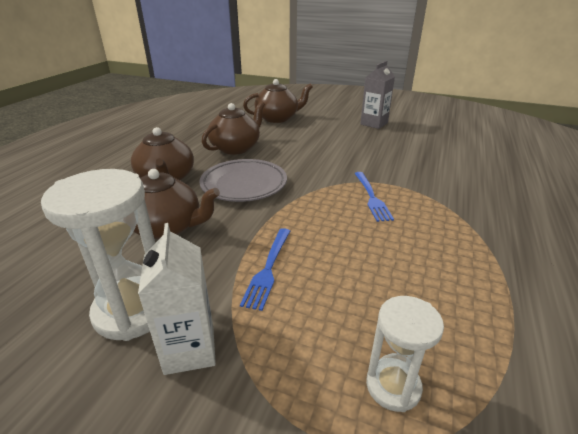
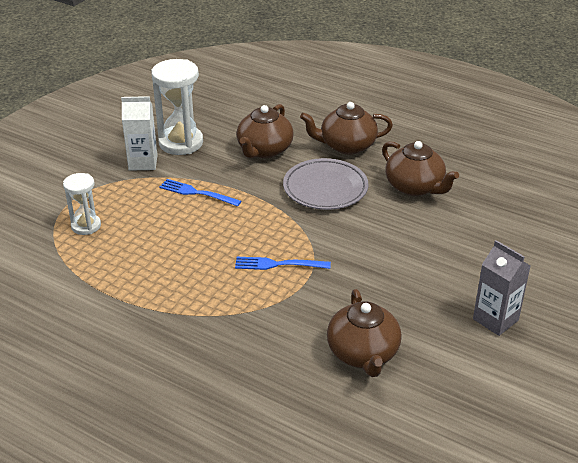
camera: 100 degrees right, 5 degrees up
brown teapot [243,79,313,123] -> brown teapot moved to [327,289,402,377]

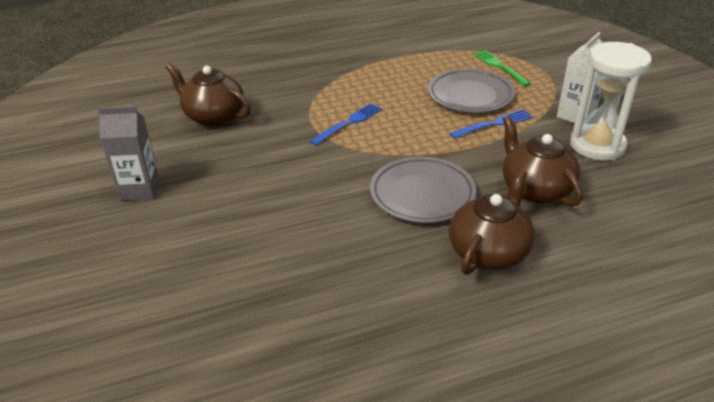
camera: 130 degrees right, 0 degrees up
white hourglass [63,173,101,235] -> green fork [473,50,531,87]
brown teapot [382,141,459,196] -> none
none -> grey plate [428,69,515,113]

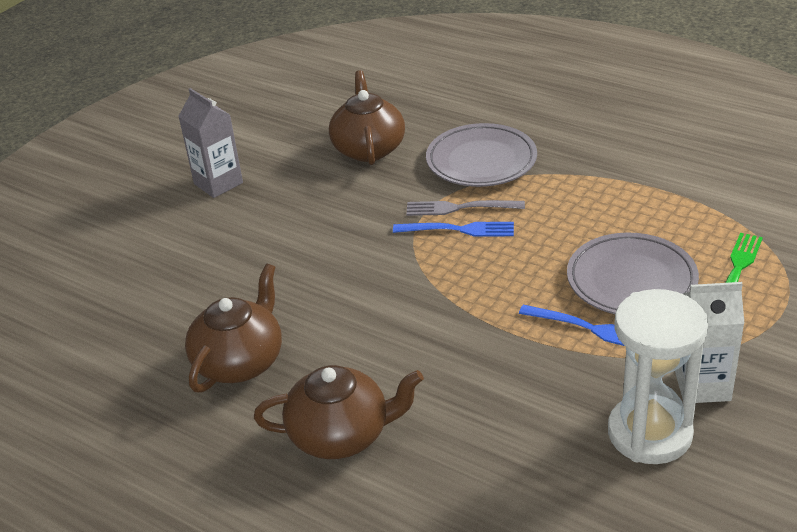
camera: 55 degrees right, 0 degrees up
grey plate [370,156,477,223] -> grey plate moved to [426,123,537,187]
brown teapot [503,115,583,207] -> brown teapot moved to [185,264,282,393]
none -> grey fork [406,200,525,216]

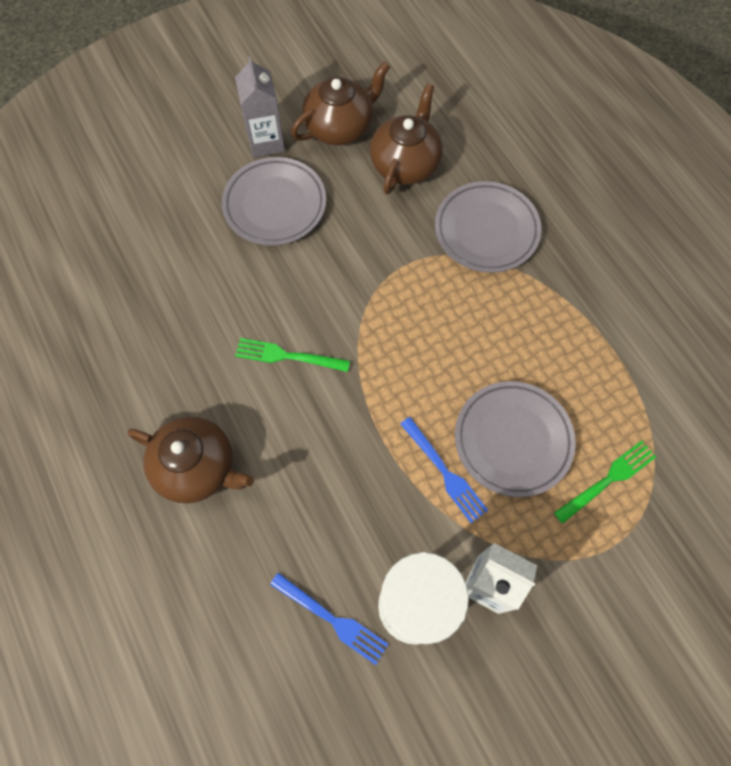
camera: 25 degrees right, 30 degrees up
brown teapot [185,264,282,393] -> brown teapot moved to [291,61,390,145]
blue fork [393,222,514,237] -> blue fork moved to [270,573,388,665]
grey fork [406,200,525,216] -> none
none -> grey plate [222,157,326,246]
none -> green fork [235,338,350,372]

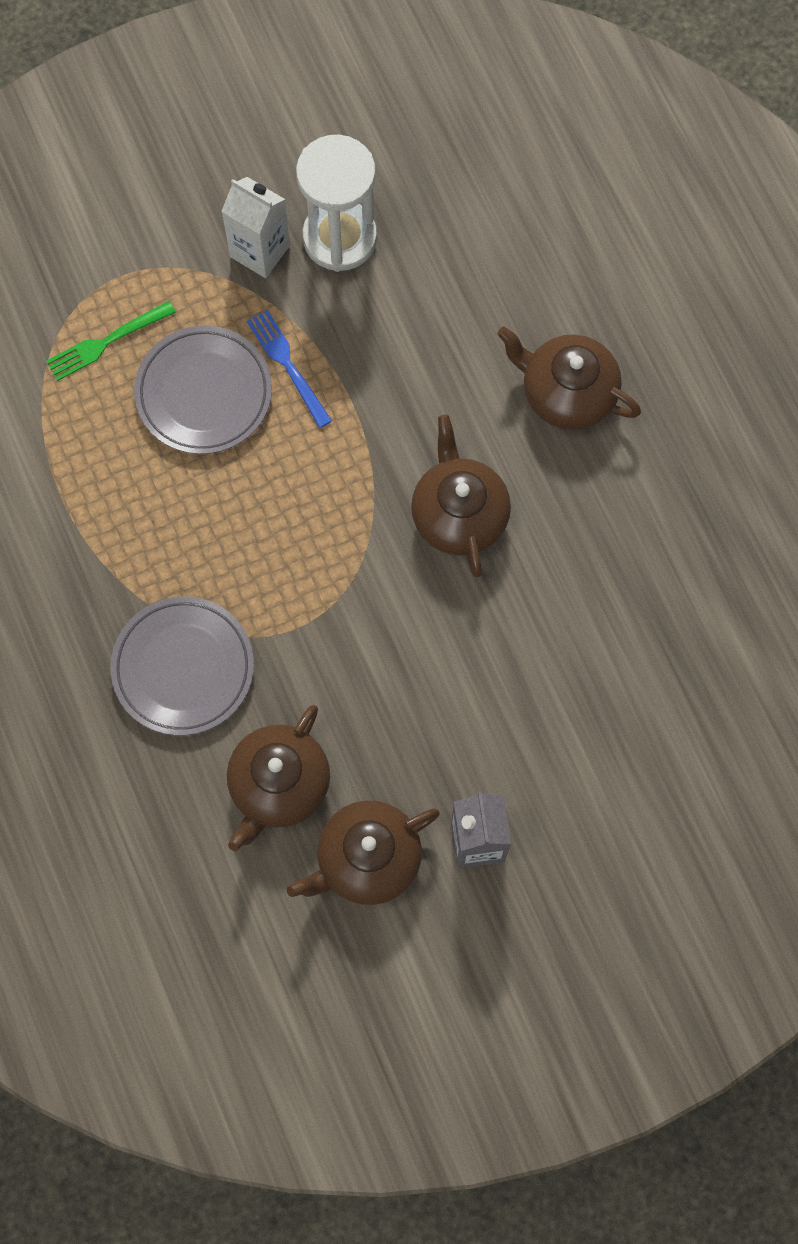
camera: 175 degrees left, 5 degrees up
grey plate [222,157,326,246] -> none
green fork [235,338,350,372] -> brown teapot [411,415,511,577]
blue fork [270,573,388,665] -> none

